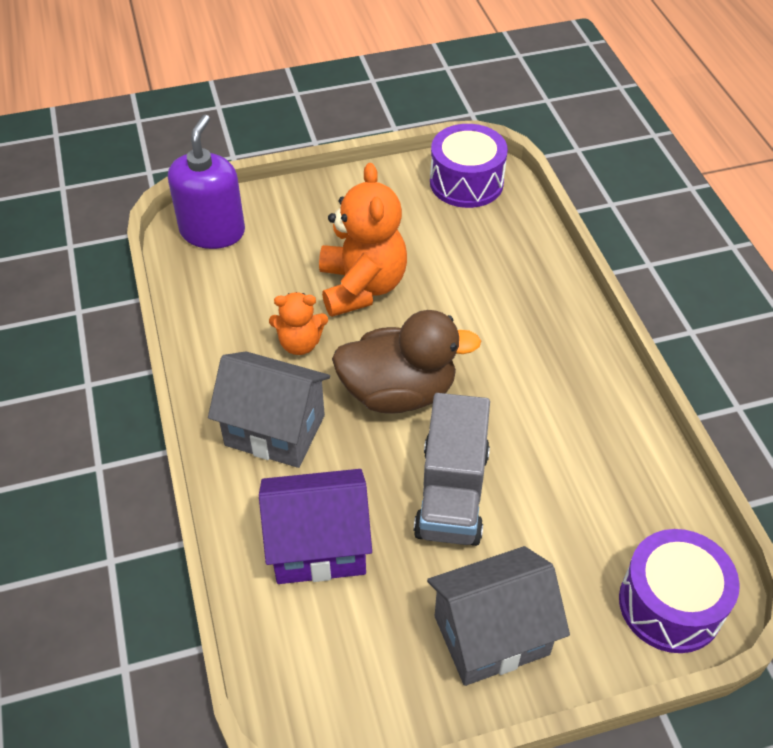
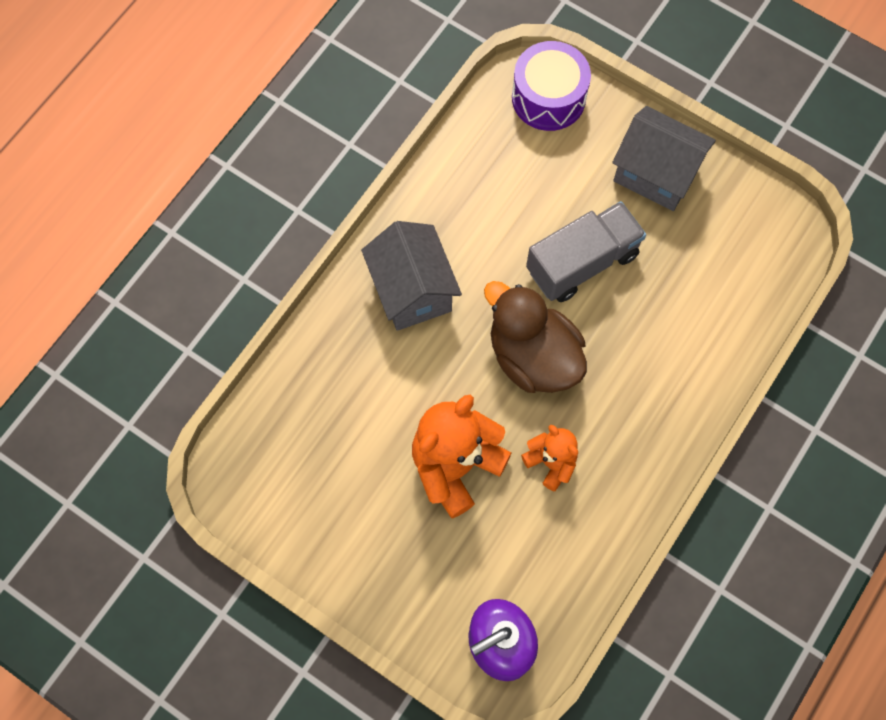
camera: 130 degrees left, 20 degrees up
grey house [208,351,330,468] -> grey house moved to [361,221,462,331]
purple house [259,469,372,584] -> none
purple drum [430,124,508,208] -> none

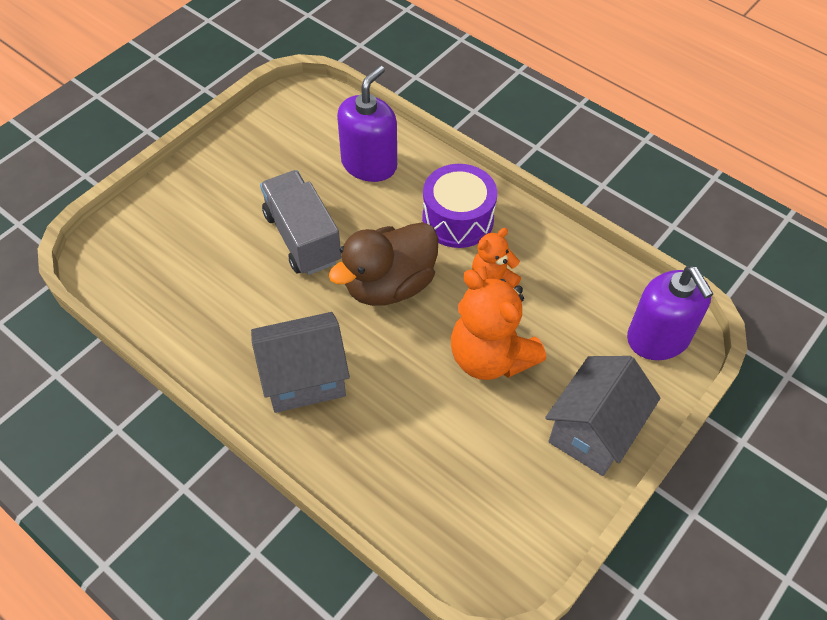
camera: 85 degrees left, 15 degrees down
purple drum [512,41,591,131] -> purple drum moved to [422,164,497,248]
grey house [612,106,716,211] -> grey house moved to [545,356,660,476]
none -> purple soap dispenser [337,66,397,182]

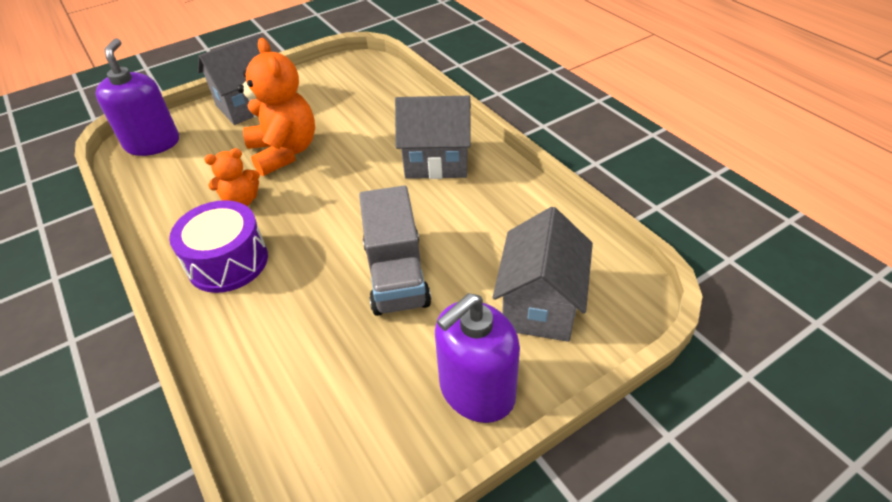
camera: 160 degrees left, 10 degrees down
brown duck [329,222,439,306] -> none
purple soap dispenser [337,66,397,182] -> purple soap dispenser moved to [435,293,520,423]
none -> grey house [493,207,593,342]

